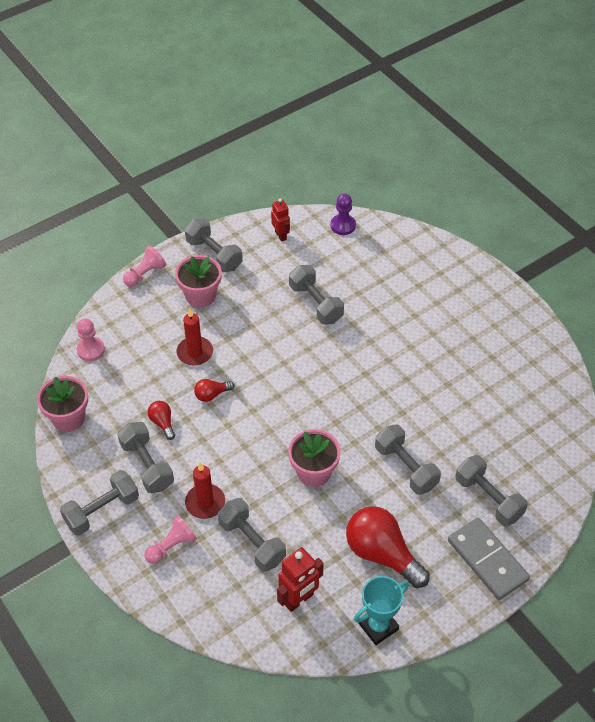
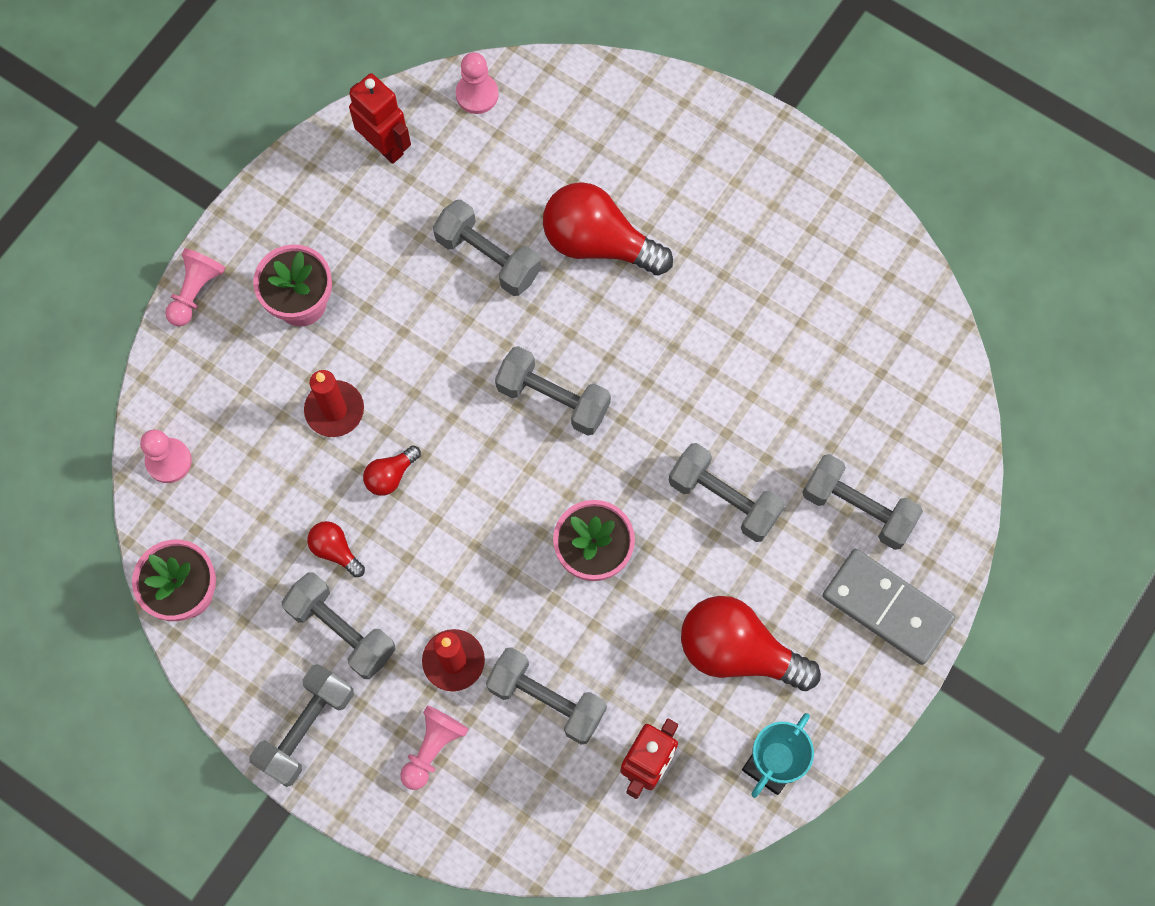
camera: 20 degrees left, 20 degrees up
grey dumbbell [185,218,243,272] -> grey dumbbell moved to [495,346,611,436]
red robot [271,198,290,242] -> red robot [349,73,411,164], size x1.52
purple pawn [331,194,356,235] -> pink pawn [456,52,499,114]
none -> red light bulb [543,182,673,275]

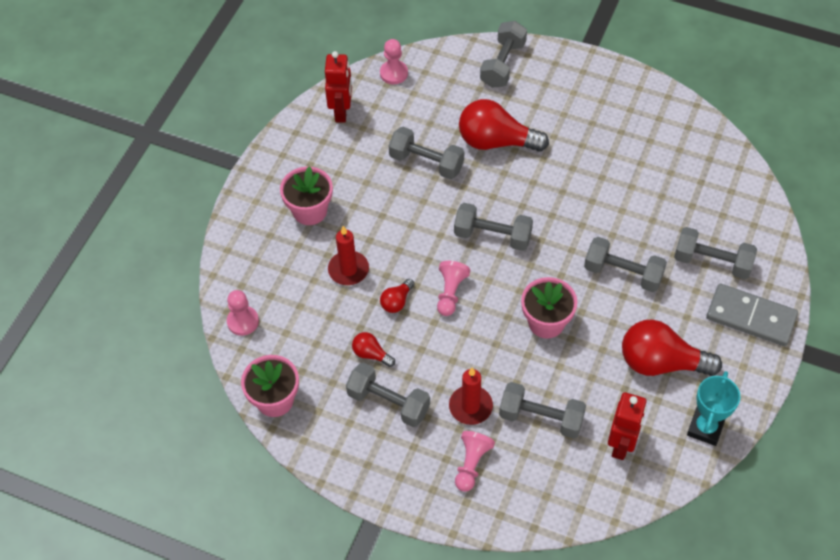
camera: 10 degrees left, 15 degrees down
pink pawn [165,248,225,326] -> pink pawn moved to [437,261,470,316]
grey dumbbell [249,664,354,787] -> grey dumbbell moved to [480,21,527,88]
red robot [349,73,411,164] -> red robot turned 60 degrees clockwise [325,51,352,123]

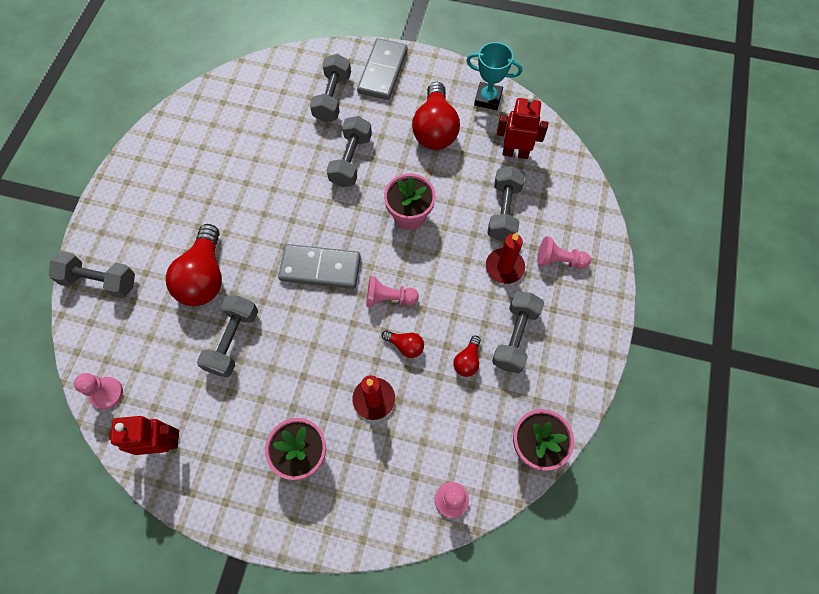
camera: 100 degrees left, 10 degrees up
grey dumbbell [454,203,533,251] -> grey domino [278,244,361,289]

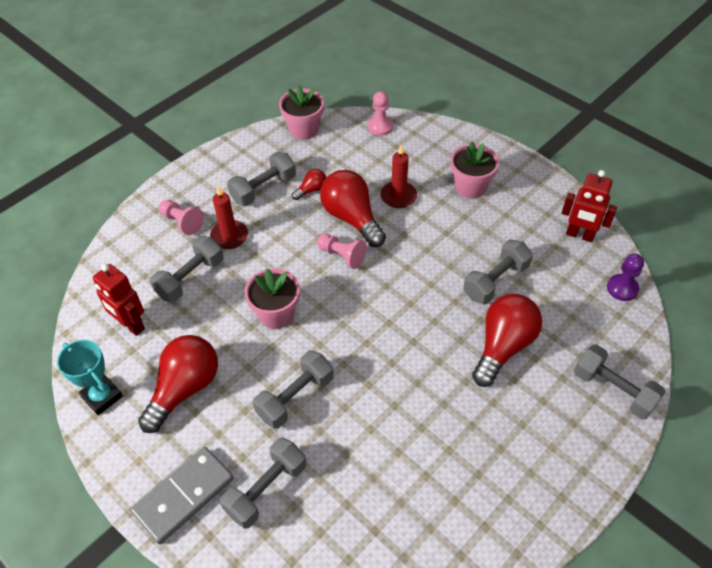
camera: 150 degrees left, 15 degrees down
pink pawn [74,373,123,409] -> purple pawn [607,254,644,301]
grey domino [278,244,361,289] -> none
red light bulb [381,330,424,358] -> red light bulb [320,170,386,247], size x2.12

